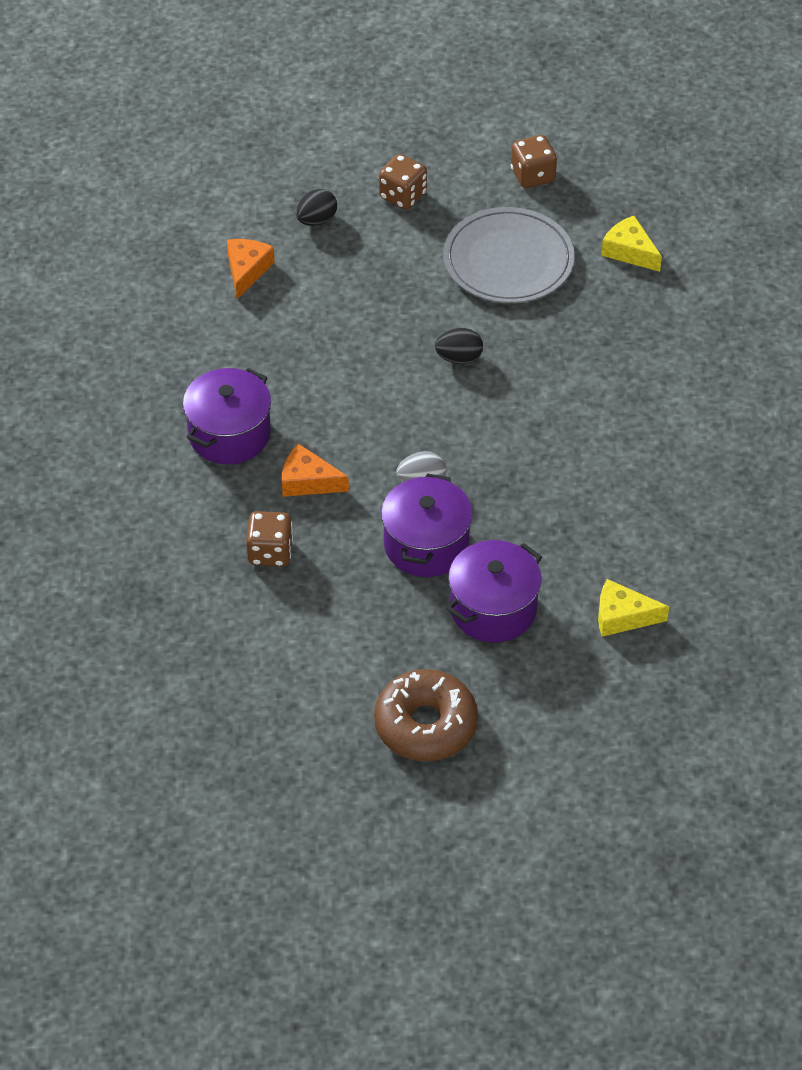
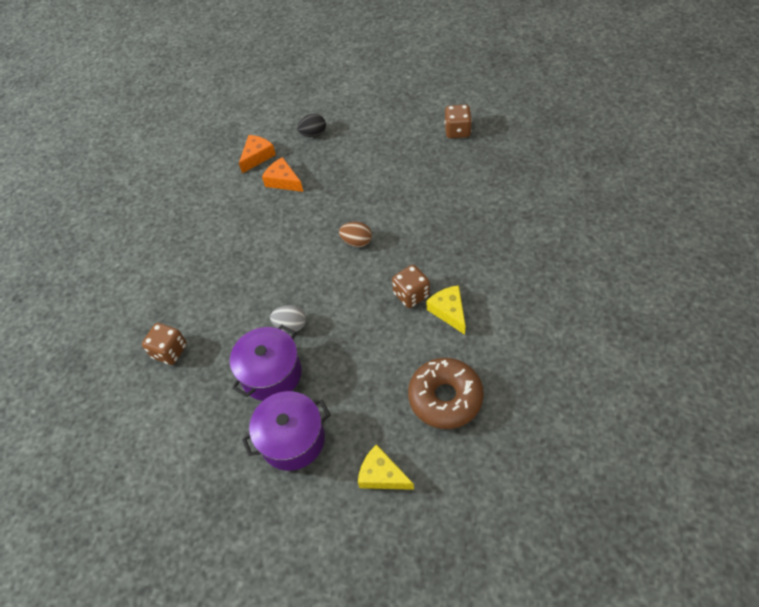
camera: 25 degrees right, 5 degrees up
purple pot [183,368,271,464] -> none
orange cheese [282,444,349,497] -> orange cheese moved to [262,157,303,192]
brown donut [374,669,478,761] -> brown donut moved to [408,358,484,429]
brown dice [379,154,427,210] -> brown dice moved to [392,265,430,308]
black egg [435,328,483,364] -> brown egg [339,222,372,247]
grey plate [443,207,575,303] -> none
yellow cheese [601,216,662,272] -> yellow cheese moved to [427,285,466,335]

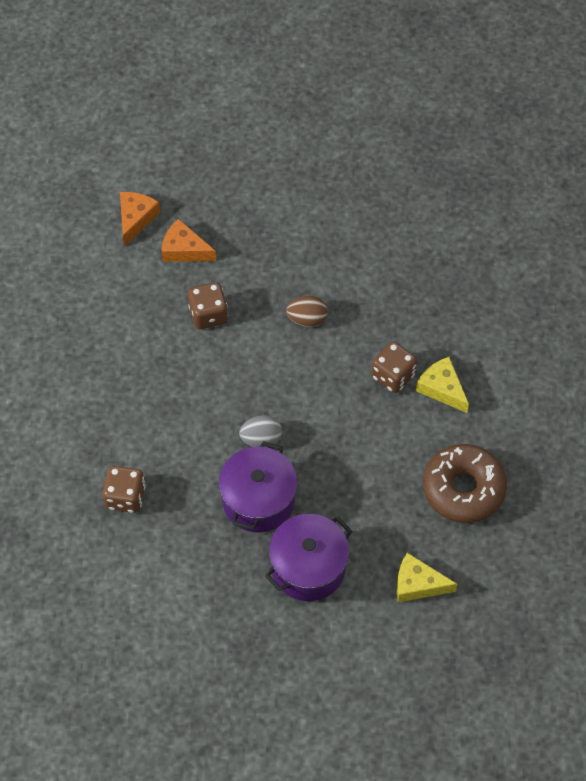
camera: 20 degrees left, 5 degrees up
black egg [297,114,326,137] -> none
brown dice [444,105,472,138] -> brown dice moved to [188,282,228,329]

